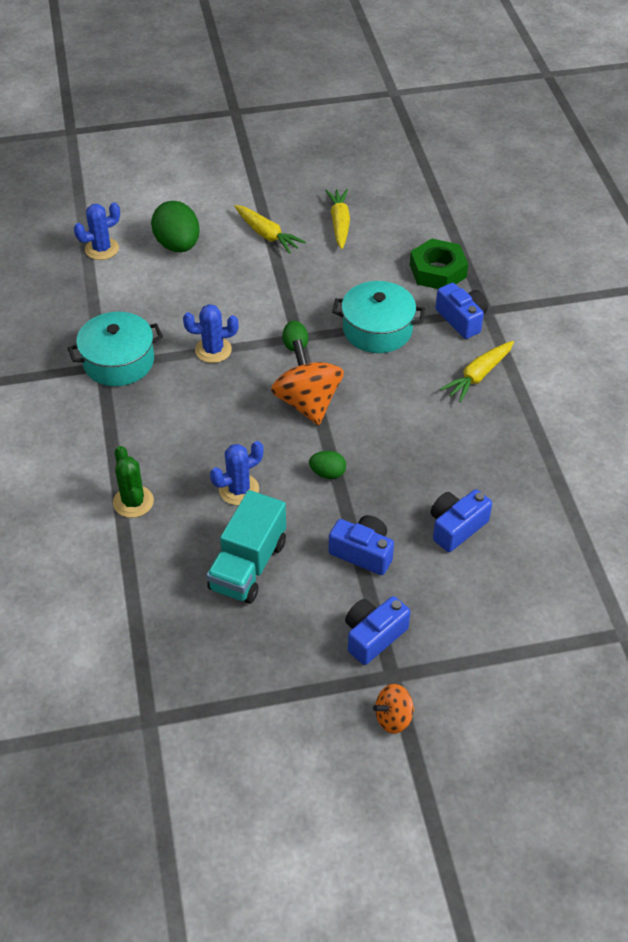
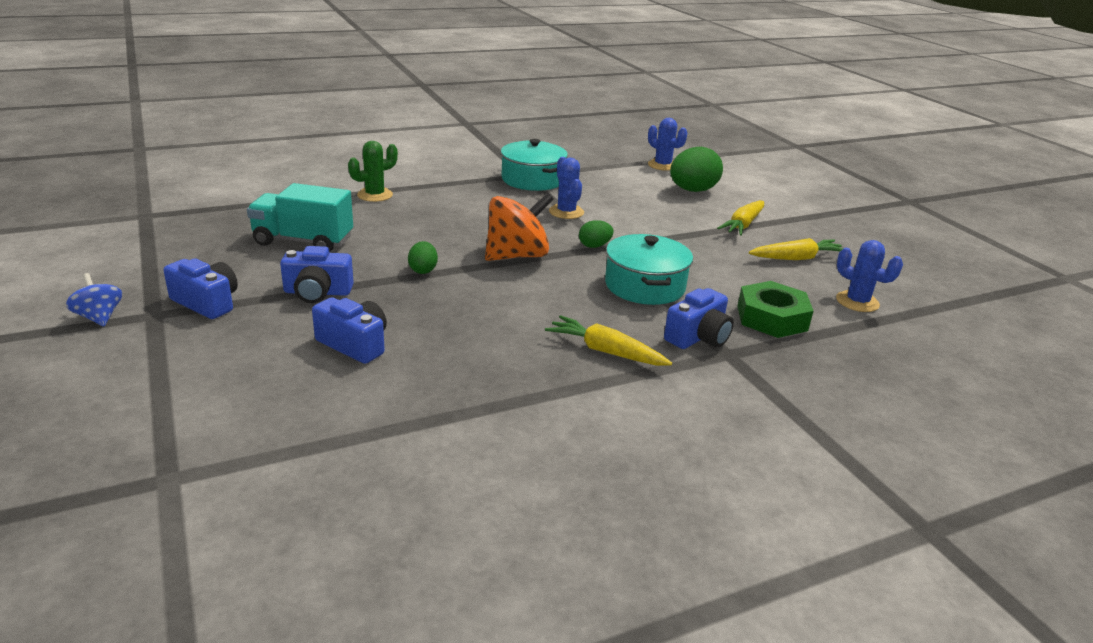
camera: 75 degrees right, 20 degrees down
blue cactus [210,441,264,505] -> blue cactus moved to [836,240,903,312]
blue camera [329,515,394,575] -> blue camera turned 75 degrees clockwise [280,246,354,303]
orange spinning top [373,684,414,734] -> blue spinning top [66,273,122,326]

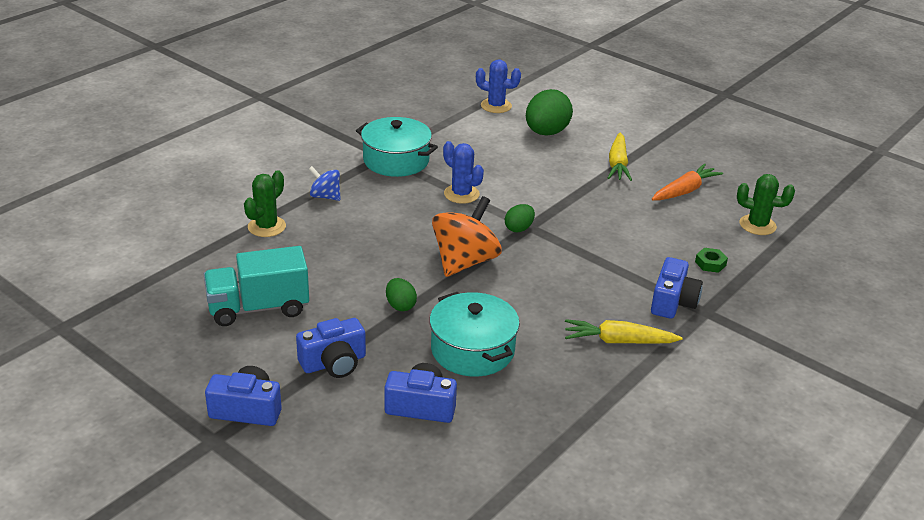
camera: 25 degrees left, 5 degrees up
blue spinning top [66,273,122,326] -> blue spinning top moved to [309,166,341,201]
turquoise pot [605,234,693,305] -> turquoise pot moved to [429,292,520,376]
green nut [737,281,814,338] -> green nut [695,248,728,273], size x0.47
yellow carrot [749,238,843,260] -> orange carrot [652,163,723,201]
blue cactus [836,240,903,312] -> green cactus [737,174,795,235]

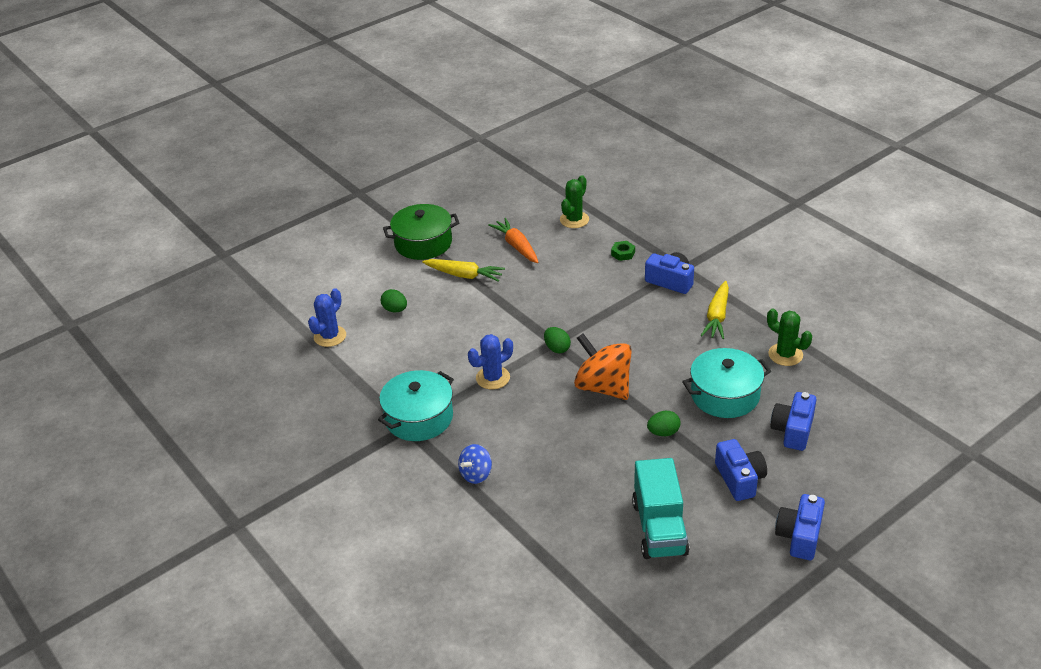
camera: 75 degrees left, 5 degrees up
green cactus [244,170,286,237] -> green cactus moved to [767,308,812,366]
green egg [526,89,573,136] -> green egg [381,289,407,312], size x0.52
none -> green pot [383,204,460,260]

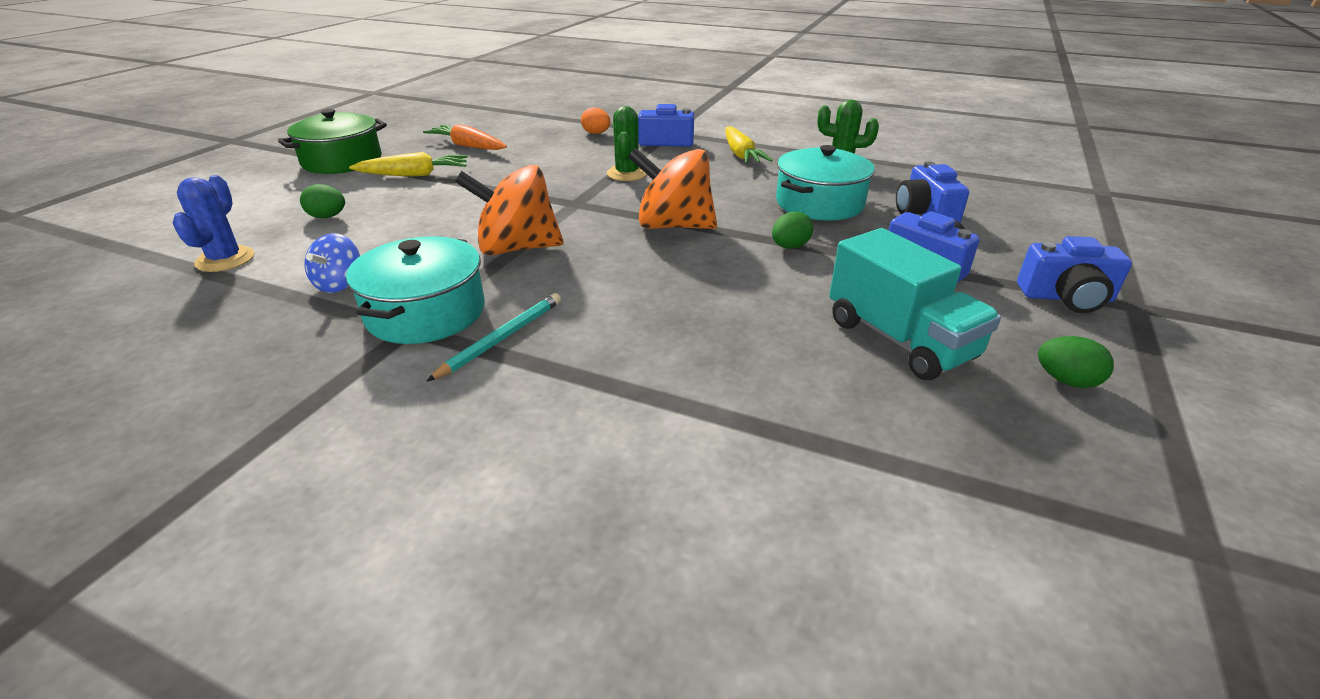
camera: 30 degrees left, 5 degrees down
blue spinning top [458,444,492,484] -> blue spinning top moved to [304,233,360,293]
blue cactus [468,334,513,390] -> orange spinning top [455,165,563,255]
green egg [544,327,571,353] -> green egg moved to [1038,336,1114,388]
green cactus [560,175,589,228] -> green cactus moved to [607,106,647,181]
green nut [611,241,635,261] -> orange egg [581,107,611,134]
blue camera [775,494,825,560] -> blue camera turned 75 degrees counterclockwise [1017,236,1132,313]
none -> turquoise pencil [426,293,561,382]

